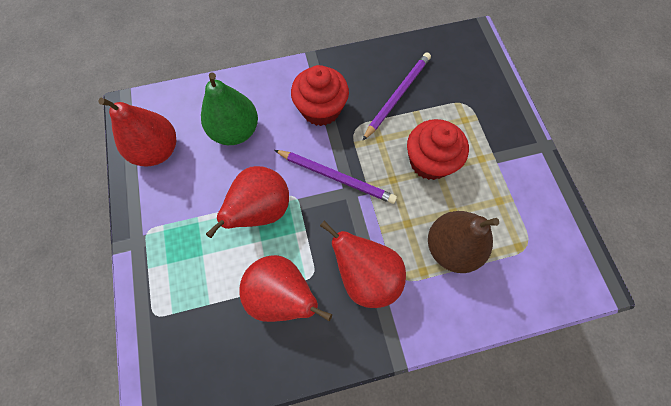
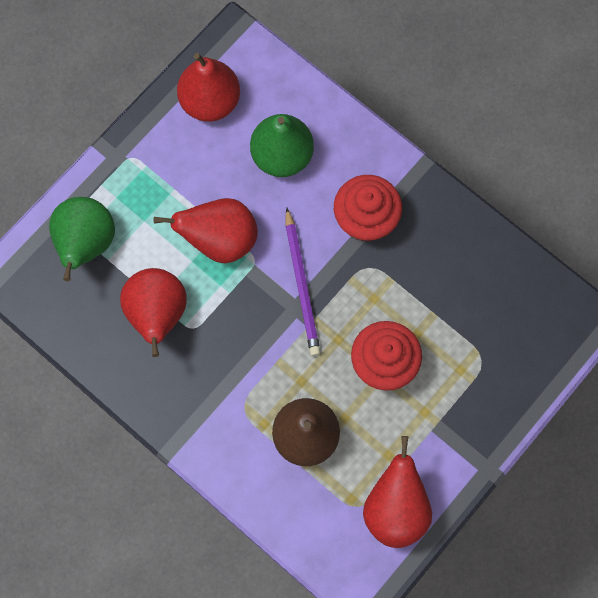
camera: 55 degrees right, 5 degrees up
red pear [320,221,406,308] -> red pear moved to [363,436,432,548]
purple pencil [362,52,431,141] -> none
none -> green pear [49,197,115,281]

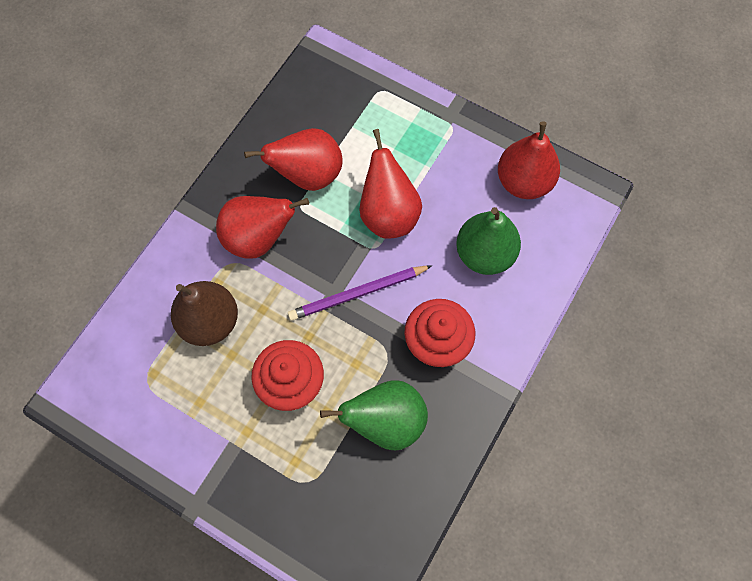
camera: 80 degrees right, 5 degrees down
green pear [49,197,115,281] -> green pear moved to [320,380,428,450]
red pear [363,436,432,548] -> red pear moved to [216,196,309,259]

